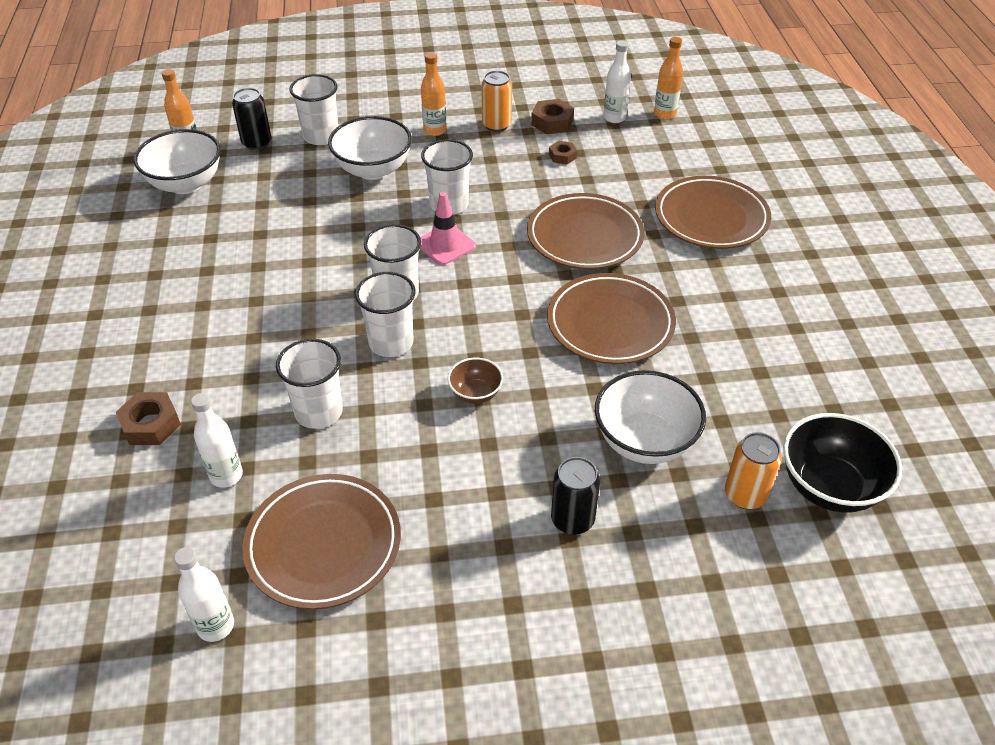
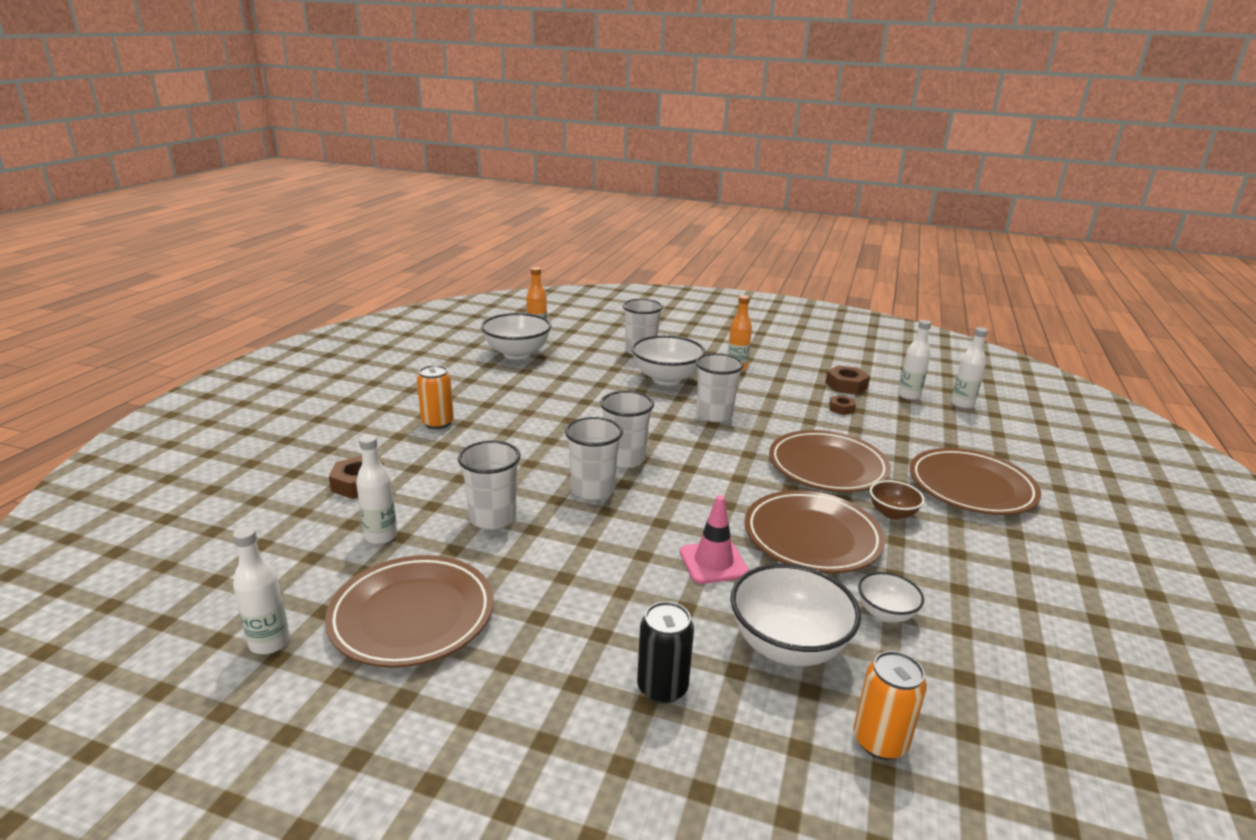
camera: 25 degrees right, 20 degrees down
black can [232,88,271,150] -> none
pink traffic cone [420,192,476,265] -> pink traffic cone moved to [680,495,749,584]
brown bowl [448,358,503,404] -> brown bowl moved to [870,480,925,520]
orange can [481,70,512,132] -> orange can moved to [417,365,454,429]
orange bottle [654,37,683,119] -> white bottle [951,327,988,409]
black bowl [783,413,902,513] -> none
none -> white bowl [858,572,924,622]

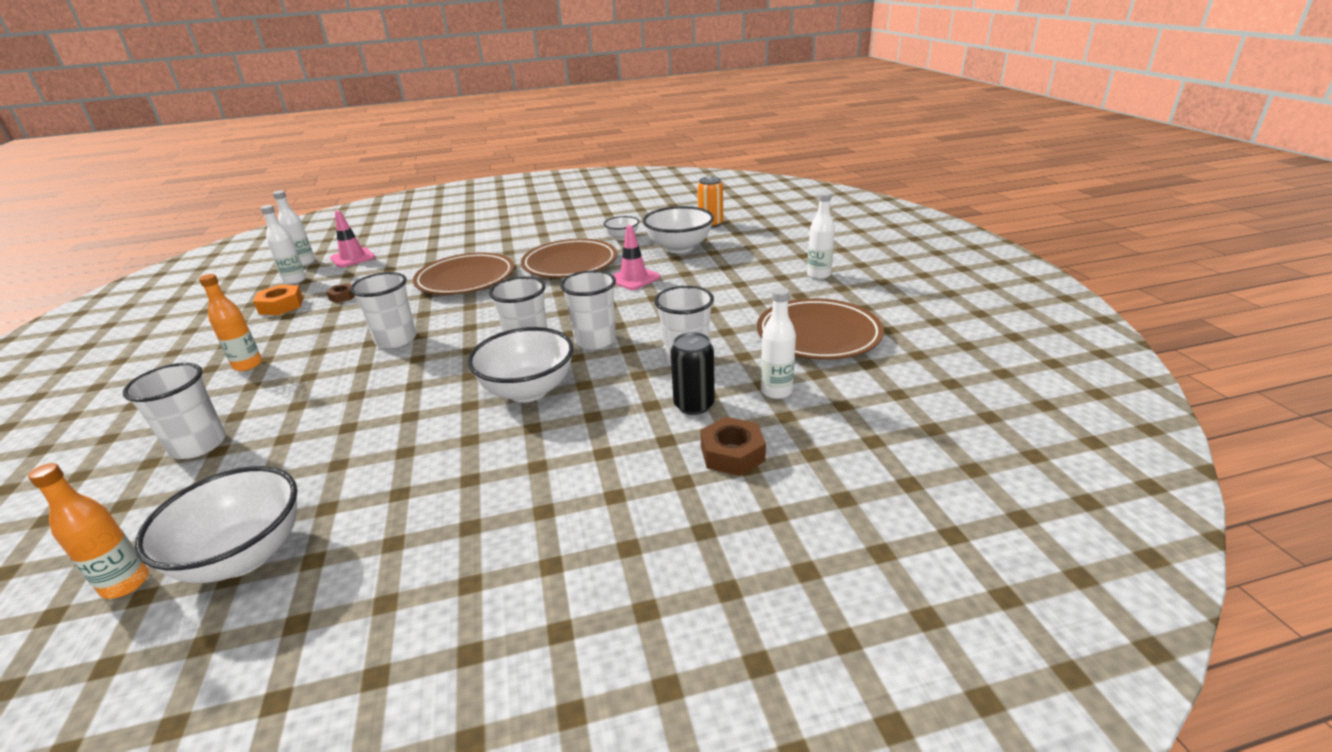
camera: 120 degrees left, 5 degrees up
white bottle [233,527,290,654] -> white bottle moved to [807,192,835,279]
orange can [417,365,454,429] -> none
white bowl [632,335,706,385] -> white bowl moved to [468,327,574,402]
black can [637,601,694,704] -> black can moved to [670,332,715,415]
brown nut [825,365,870,395] -> orange nut [253,285,303,315]
brown bowl [870,480,925,520] -> none
brown plate [910,448,1041,515] -> none
none -> pink traffic cone [330,211,375,268]

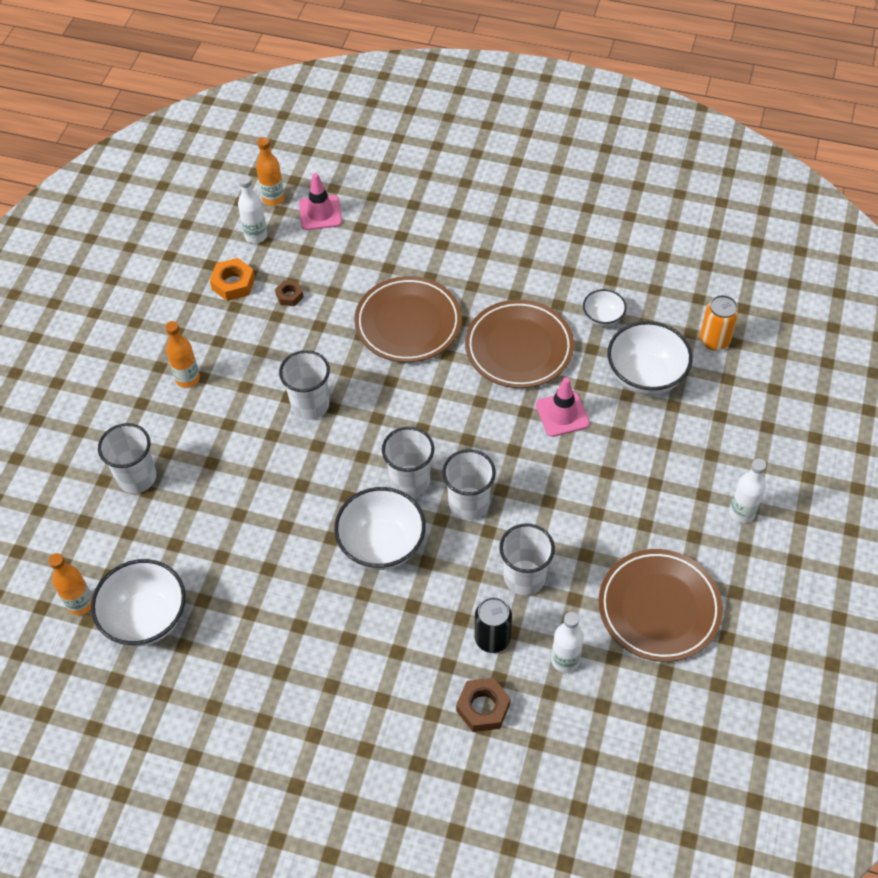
camera: 30 degrees right, 25 degrees up
white bottle [273,191,315,266] -> orange bottle [256,137,285,206]

